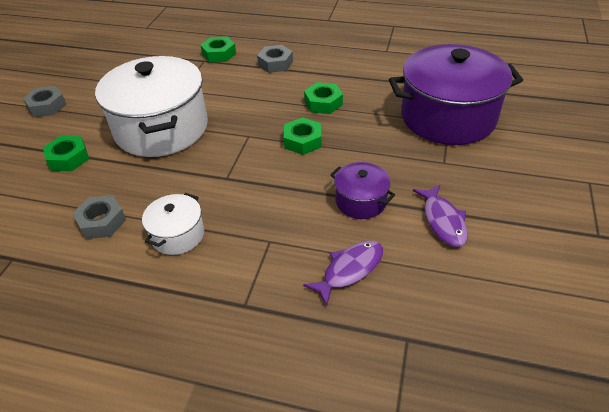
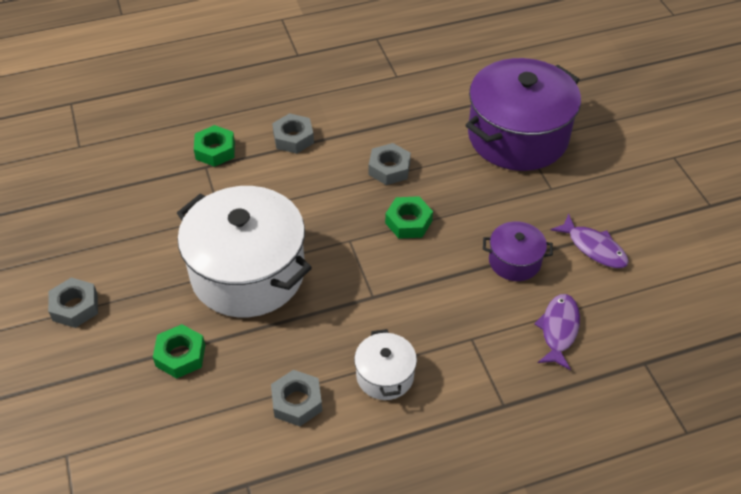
camera: 35 degrees left, 5 degrees up
green nut [304,82,343,114] -> grey nut [369,143,411,185]

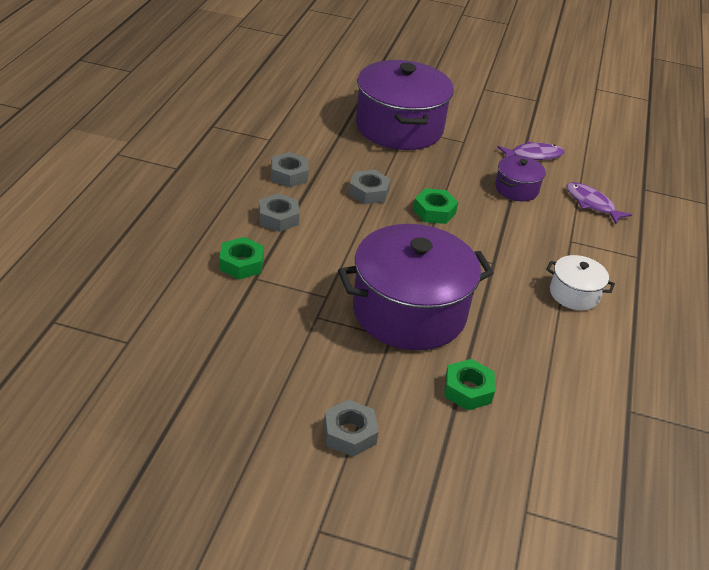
camera: 60 degrees left, 10 degrees down
white pot [177,186,312,317] -> purple pot [338,224,494,350]
grey nut [271,370,322,426] -> grey nut moved to [271,152,309,187]

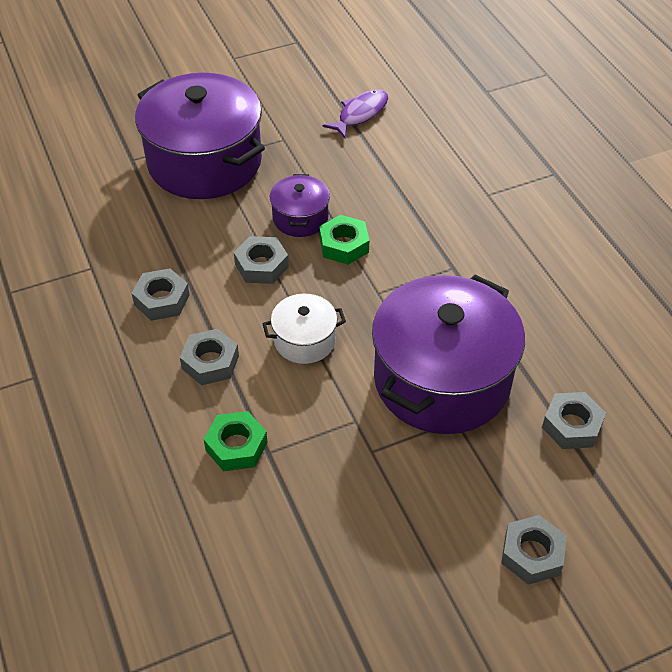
camera: 35 degrees left, 10 degrees up
green nut [444,359,495,410] -> grey nut [542,392,606,449]
purple pot [495,155,546,201] -> purple pot moved to [270,174,330,237]
white pot [546,255,615,310] -> white pot moved to [262,294,346,364]
purple fish [566,182,632,224] -> none

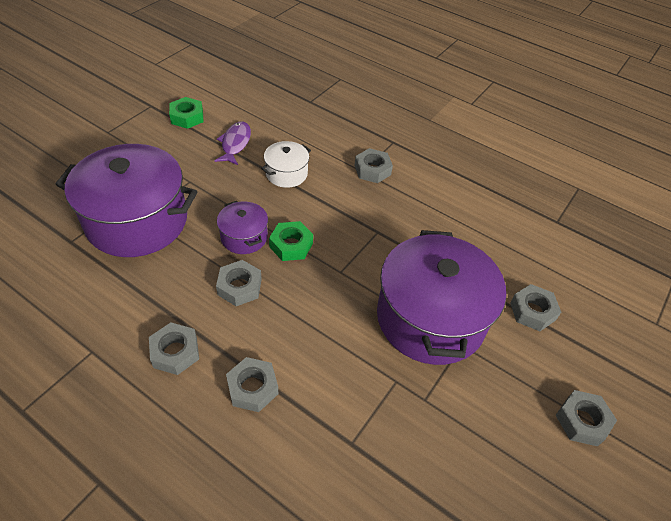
camera: 35 degrees left, 0 degrees up
green nut [204,411,268,471] -> green nut moved to [169,97,203,129]
white pot [262,294,346,364] -> white pot moved to [261,141,311,188]
none -> grey nut [355,148,393,183]

